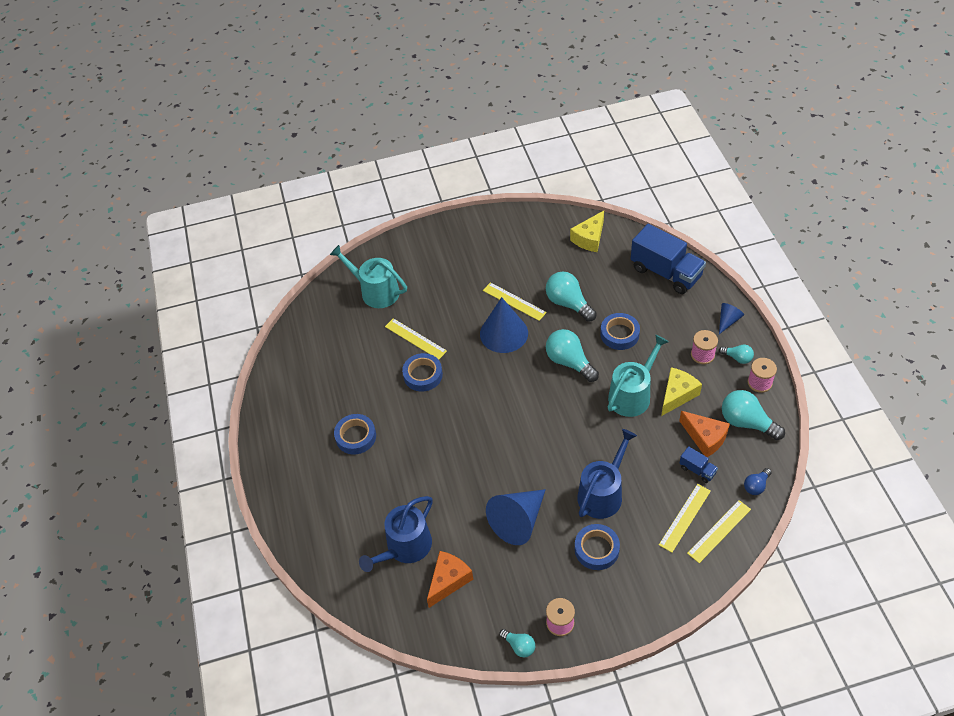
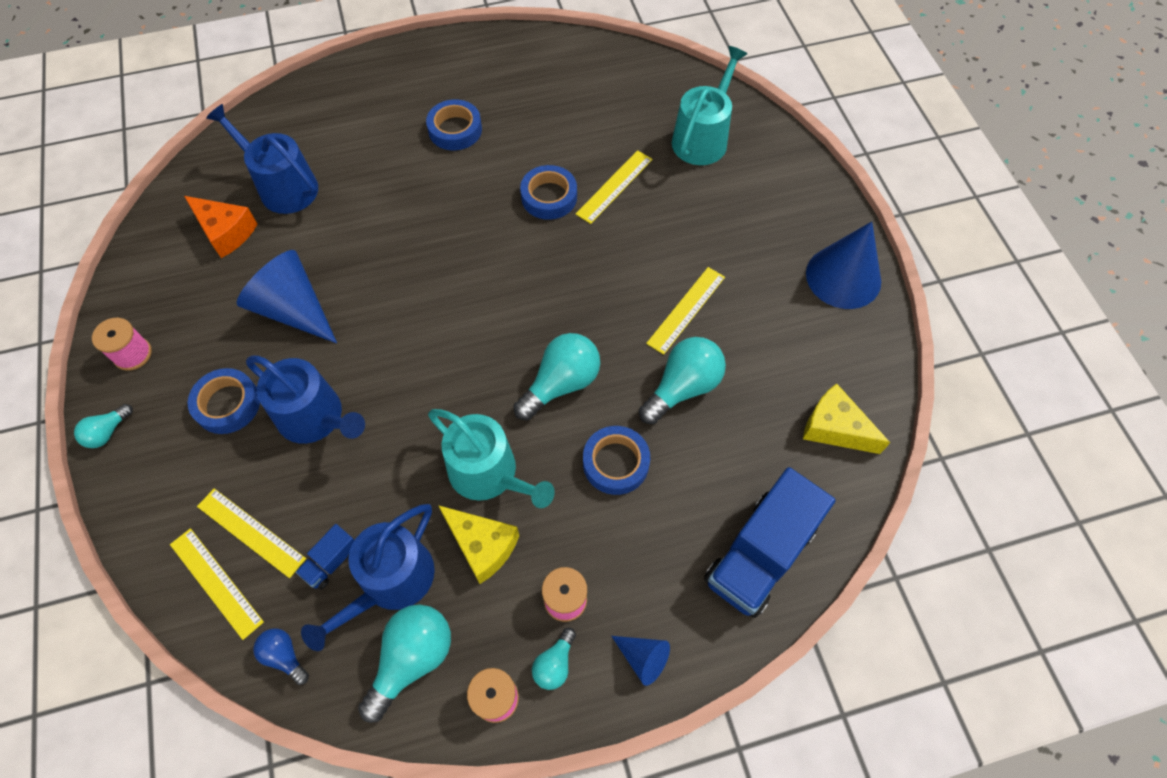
camera: 85 degrees right, 10 degrees up
blue cone [480,297,528,353] -> blue cone moved to [806,222,881,309]
turquoise light bulb [499,629,535,657] -> turquoise light bulb moved to [74,404,133,448]
orange cheese [679,411,730,457] -> blue watering can [301,504,435,651]

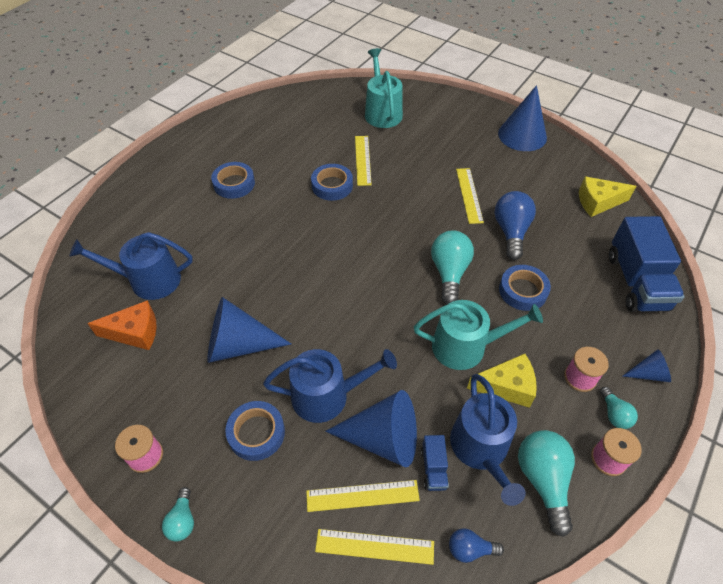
camera: 40 degrees left, 10 degrees down
turquoise light bulb [639,337,726,424] -> blue light bulb [494,191,536,260]
none -> blue cone [325,390,417,468]

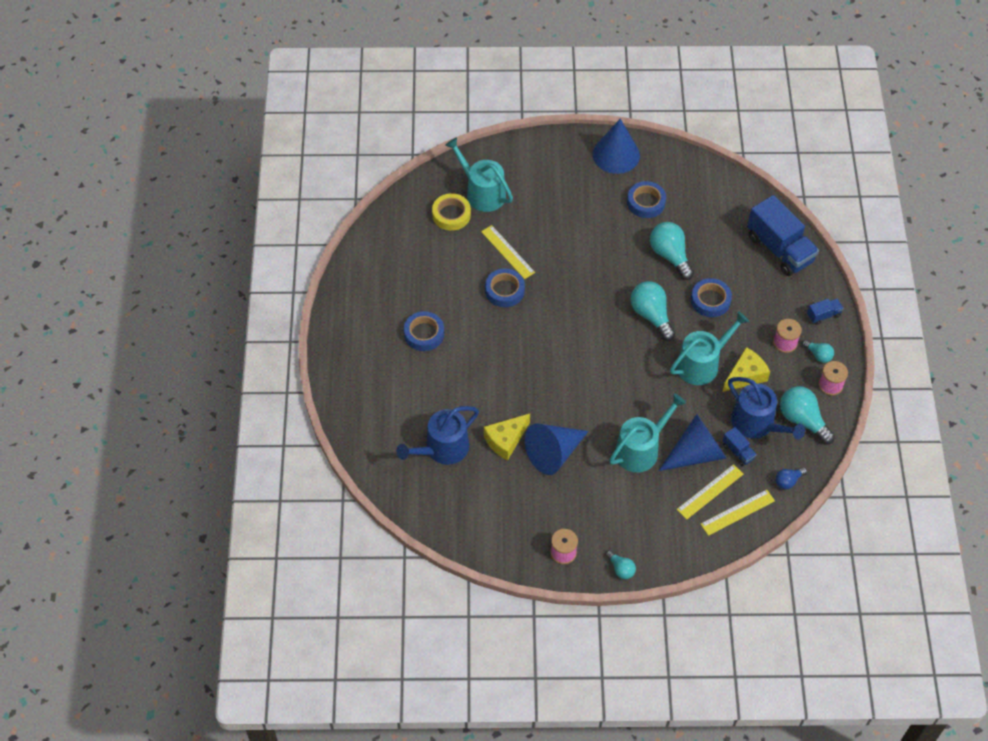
camera: 35 degrees left, 5 degrees up
orange cheese [87,300,156,350] -> none
blue tape [225,401,285,461] -> blue tape moved to [627,181,666,218]
blue watering can [263,349,397,423] -> turquoise watering can [609,393,686,472]
yellow ruler [456,168,484,224] -> none
blue light bulb [494,191,536,260] -> turquoise light bulb [650,222,694,280]
yellow cheese [579,177,636,217] -> yellow cheese moved to [484,414,530,461]
blue cone [623,349,671,382] -> blue truck [807,299,844,325]
none -> yellow tape [432,193,471,231]

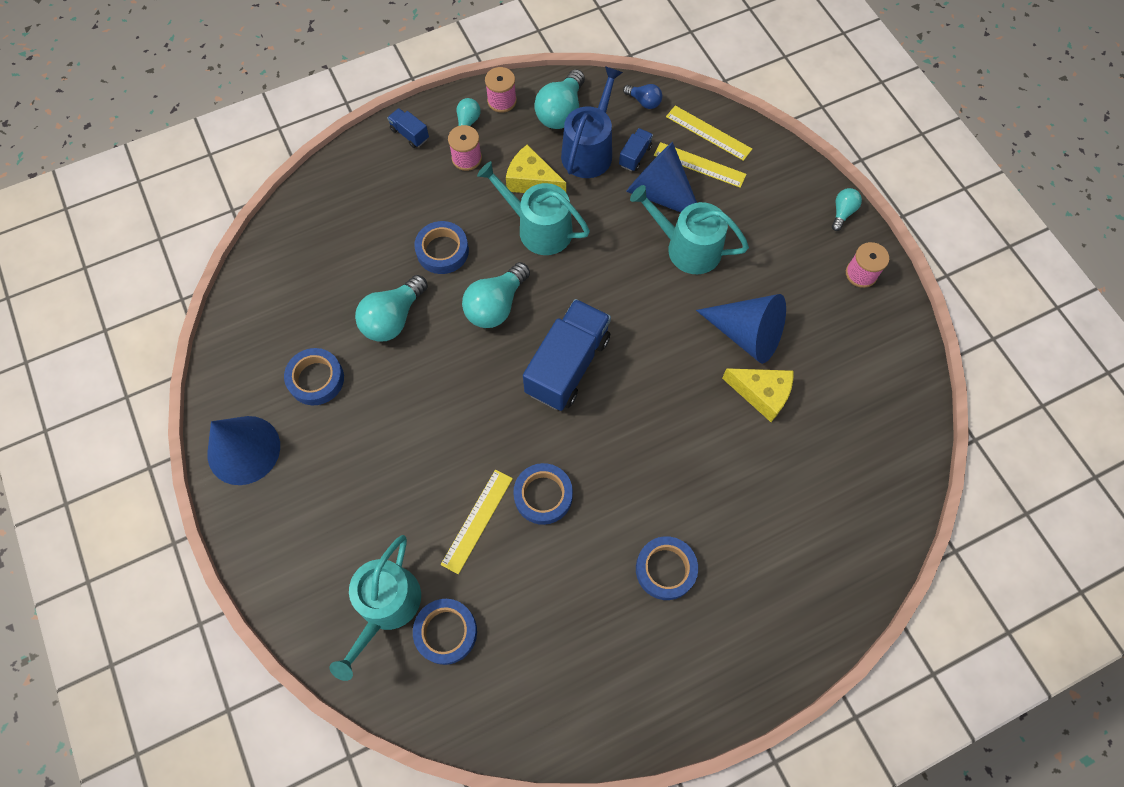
camera: 115 degrees left, 10 degrees up
blue watering can [396,406,479,465] -> none
yellow tape [432,193,471,231] -> blue tape [413,599,477,665]
blue truck [747,195,819,276] -> blue truck moved to [523,299,611,411]

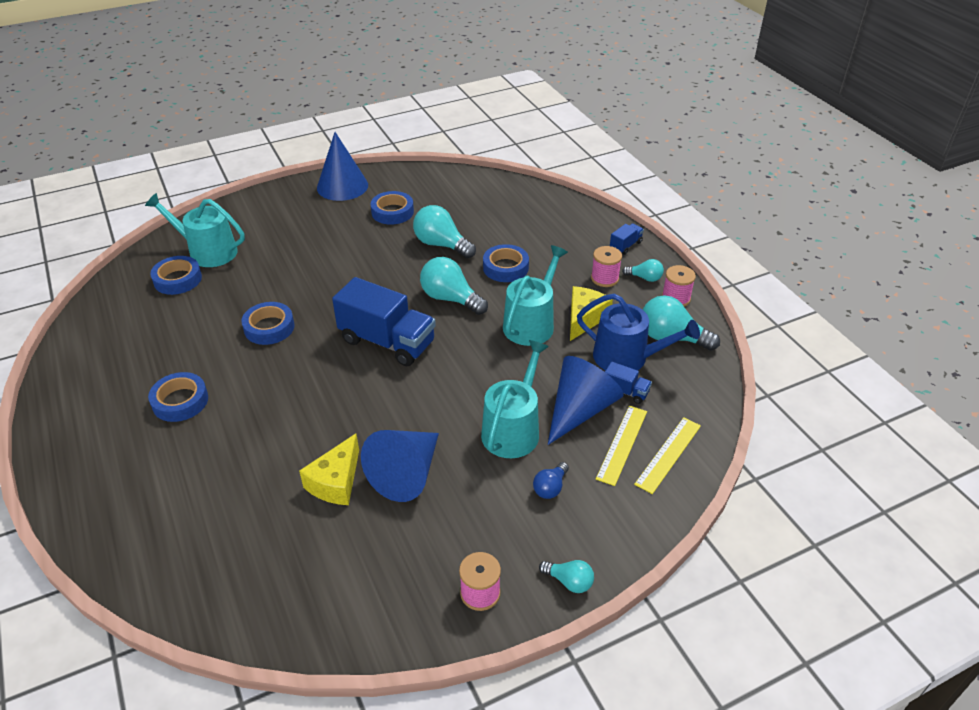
camera: 90 degrees right, 25 degrees down
yellow ruler [441,470,513,574] -> none
blue light bulb [623,84,662,109] -> blue light bulb moved to [533,462,569,499]

